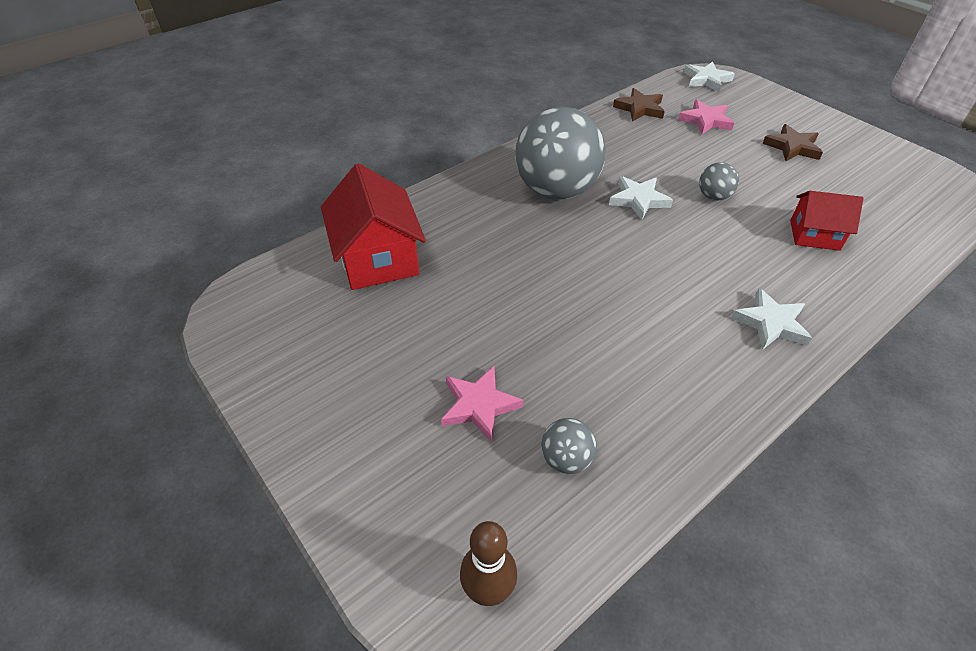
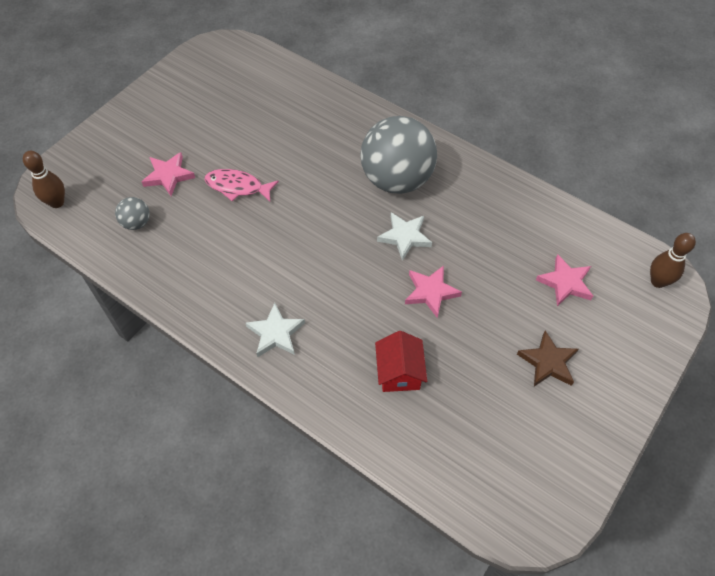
camera: 75 degrees right, 10 degrees up
red house [321,163,426,290] -> none
brown star [613,88,665,122] -> none
white star [684,62,735,93] -> brown bowling pin [650,233,696,288]
grey ball [699,162,739,201] -> pink star [405,265,462,318]
none -> pink fish [205,169,279,202]

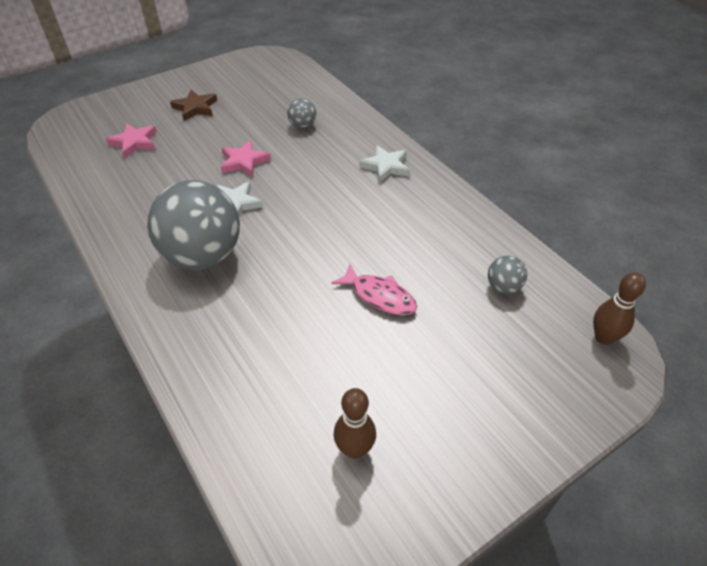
camera: 160 degrees left, 10 degrees down
pink star [142,152,195,196] -> none
red house [375,331,427,392] -> grey ball [287,98,316,128]
brown bowling pin [650,233,696,288] -> brown bowling pin moved to [334,388,376,459]

